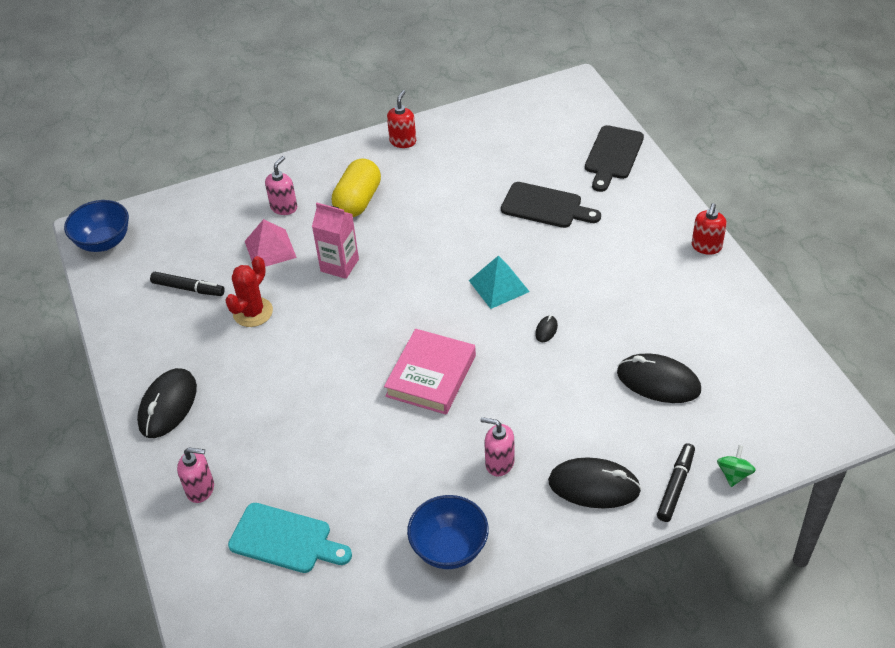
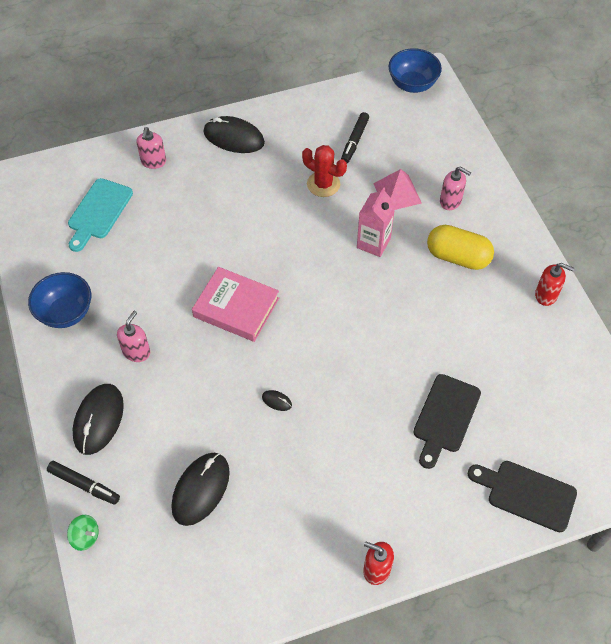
camera: 90 degrees right, 10 degrees up
turquoise pyramid [469,256,530,309] -> none

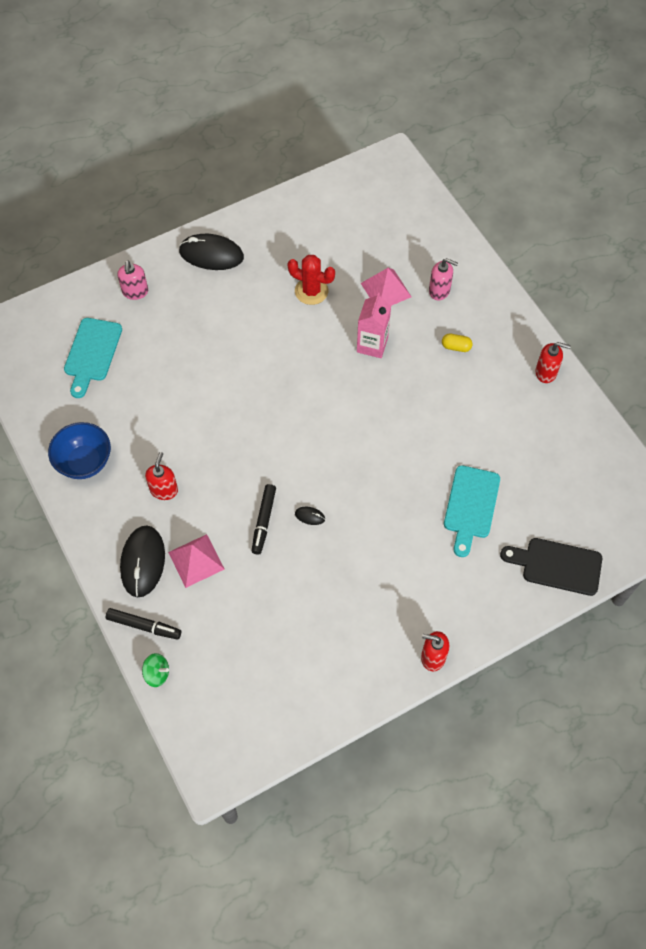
camera: 10 degrees left, 5 degrees up
pink soap dispenser [117,311,150,362] -> red soap dispenser [145,452,178,500]
black mouse [171,453,230,526] -> none
pink book [192,267,279,342] -> none
black marker [341,112,369,163] -> black marker moved to [252,484,276,555]
blue bowl [388,48,442,93] -> none
black cutting board [414,374,481,469] -> turquoise cutting board [444,465,500,557]
yellow capsule [427,225,494,270] -> yellow capsule [442,334,473,352], size x0.47
none -> pink pyramid [168,534,225,588]

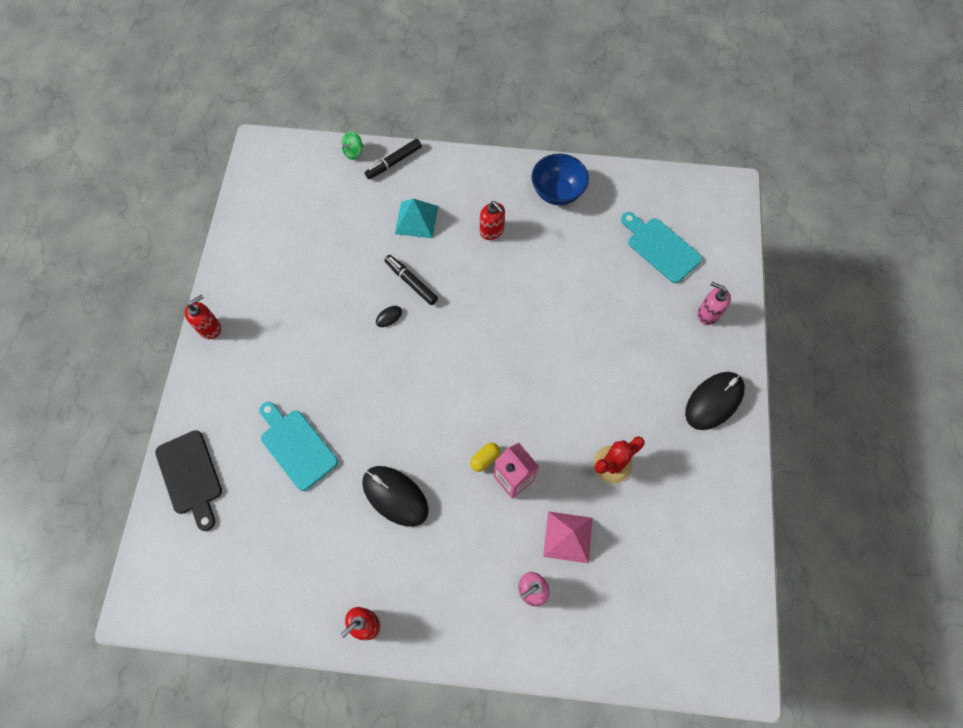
camera: 125 degrees right, 5 degrees up
black mouse [120,525,165,598] -> black mouse moved to [362,466,429,527]
pink pyramid [168,534,225,588] -> turquoise pyramid [395,199,438,238]
yellow capsule [442,334,473,352] -> yellow capsule moved to [470,443,500,472]
black cutting board [500,538,602,596] -> black cutting board turned 105 degrees clockwise [155,430,222,531]

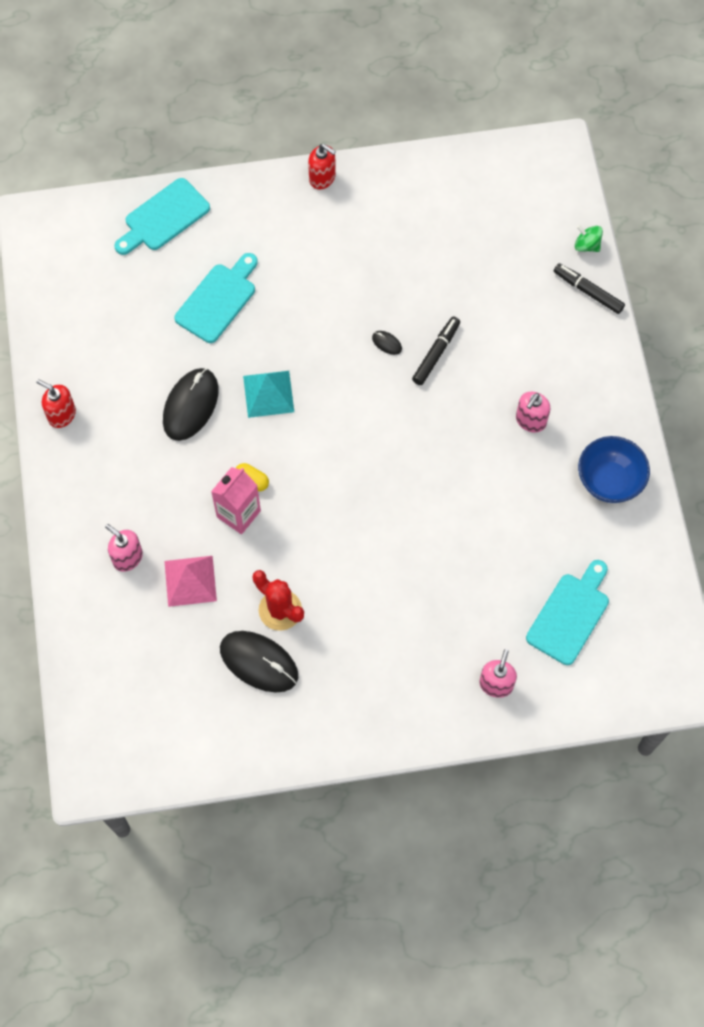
camera: 75 degrees right, 0 degrees up
black cutting board [155,430,222,531] -> turquoise cutting board [114,178,210,255]
turquoise pyramid [395,199,438,238] -> turquoise pyramid moved to [243,371,294,418]
red soap dispenser [480,201,505,240] -> pink soap dispenser [516,392,551,433]
black mouse [685,372,745,430] -> black mouse moved to [220,631,298,692]

